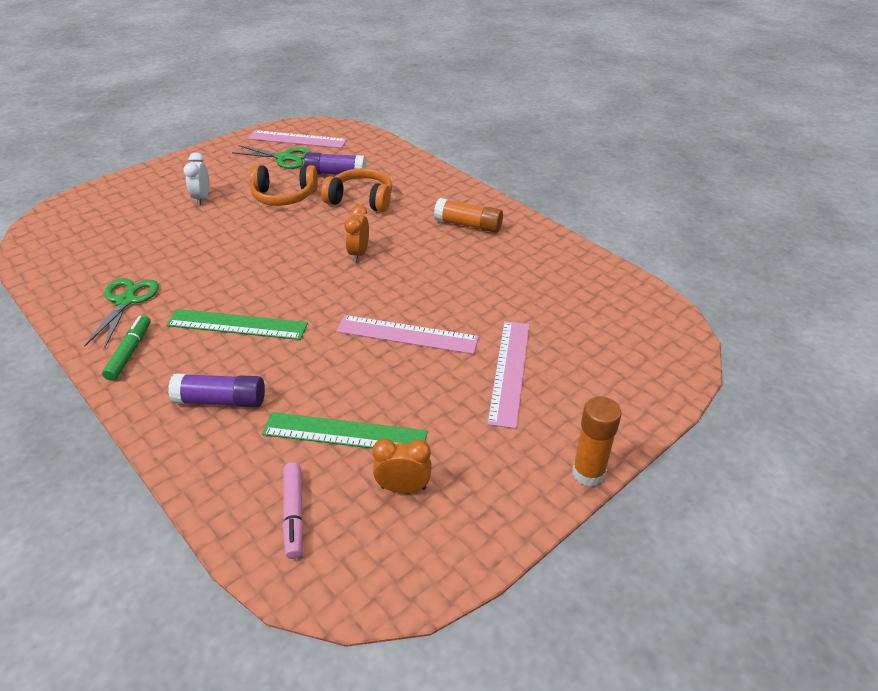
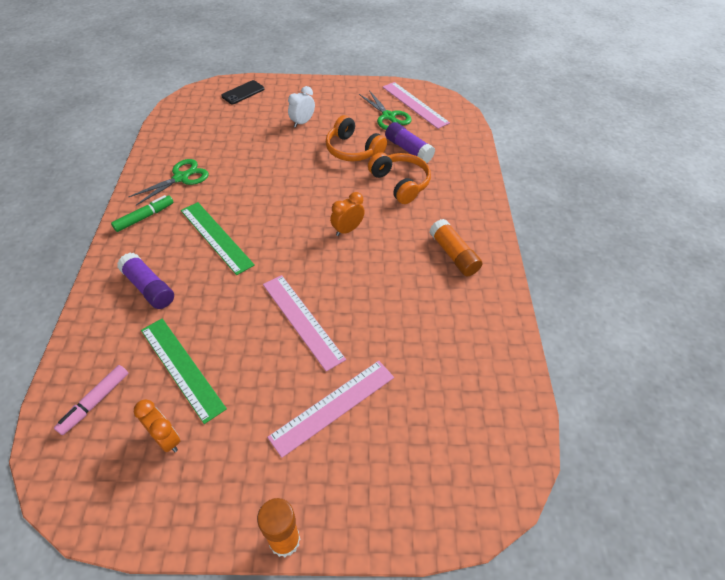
camera: 40 degrees right, 10 degrees up
none -> black phone [221,80,264,104]

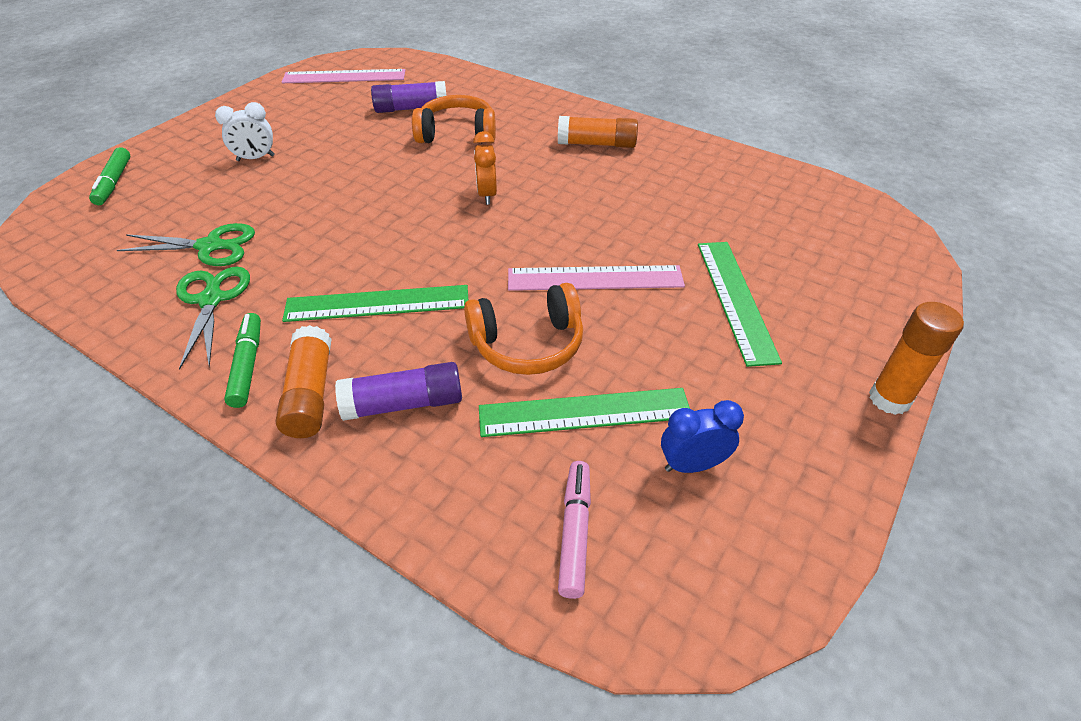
camera: 55 degrees left, 5 degrees down
pink marker [54,365,128,435] -> pink marker turned 150 degrees counterclockwise [558,461,591,599]
orange clock [134,399,180,452] -> blue clock [661,400,744,473]
black phone [221,80,264,104] -> green marker [89,147,130,205]
pink ruler [267,361,394,458] -> green ruler [698,242,782,367]
white clock [288,86,315,128] -> white clock turned 90 degrees counterclockwise [215,102,274,161]
orange headphones [326,115,387,161] -> orange headphones moved to [464,283,583,375]
green scissors [359,90,412,130] -> green scissors moved to [117,223,255,266]
none -> orange glue stick [276,325,331,438]

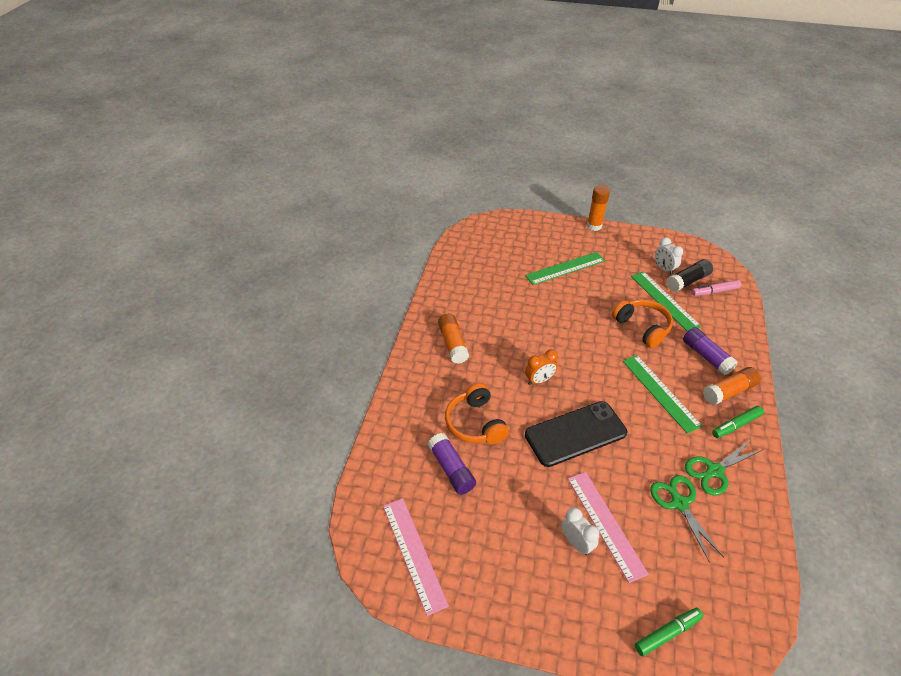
camera: 110 degrees left, 0 degrees up
pink ruler [508,265,685,291] -> pink ruler moved to [568,472,649,583]
blue clock [661,400,744,473] -> white clock [655,237,683,275]
none -> black phone [525,401,627,467]
none -> black glue stick [667,259,713,292]

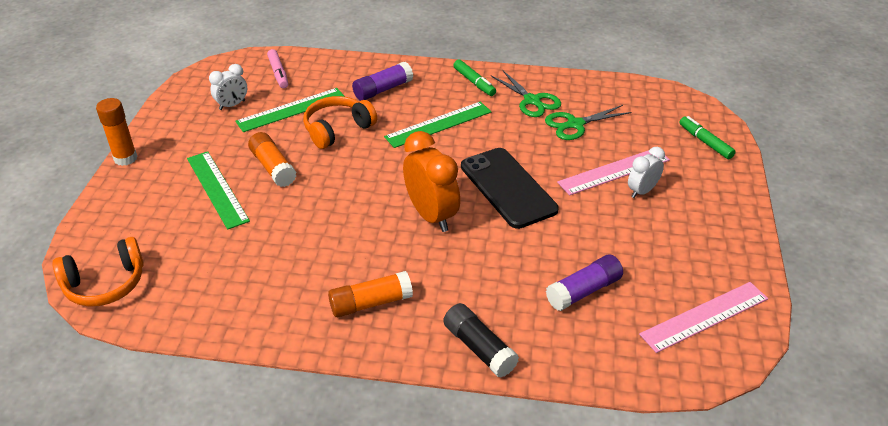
camera: 95 degrees left, 5 degrees down
orange headphones [445,383,509,444] -> orange headphones moved to [52,237,144,306]
orange clock [525,349,558,385] -> orange clock [403,131,460,232], size x1.76
black glue stick [667,259,713,292] -> black glue stick moved to [443,303,519,378]
orange glue stick [703,367,761,405] -> orange glue stick moved to [248,132,297,187]

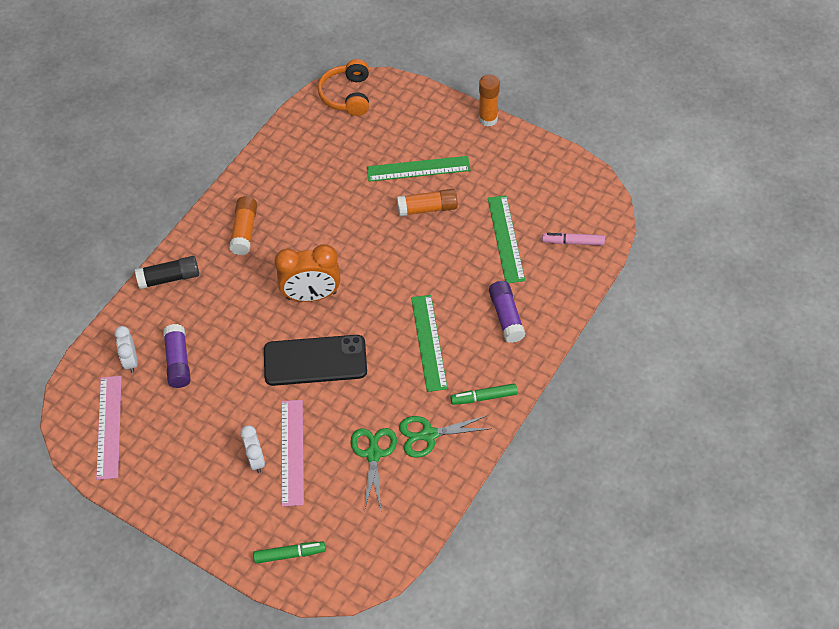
camera: 115 degrees right, 15 degrees up
white clock [209,64,247,110] -> white clock moved to [114,326,138,373]
orange headphones [303,96,377,149] -> none

